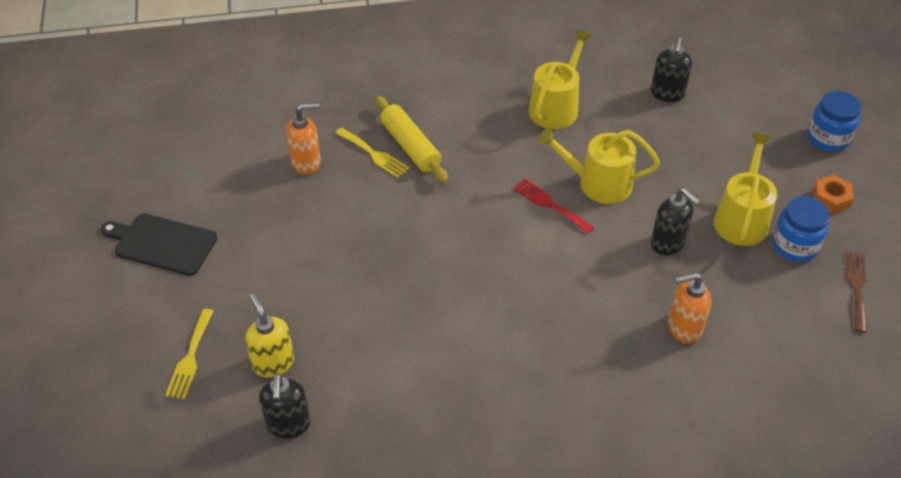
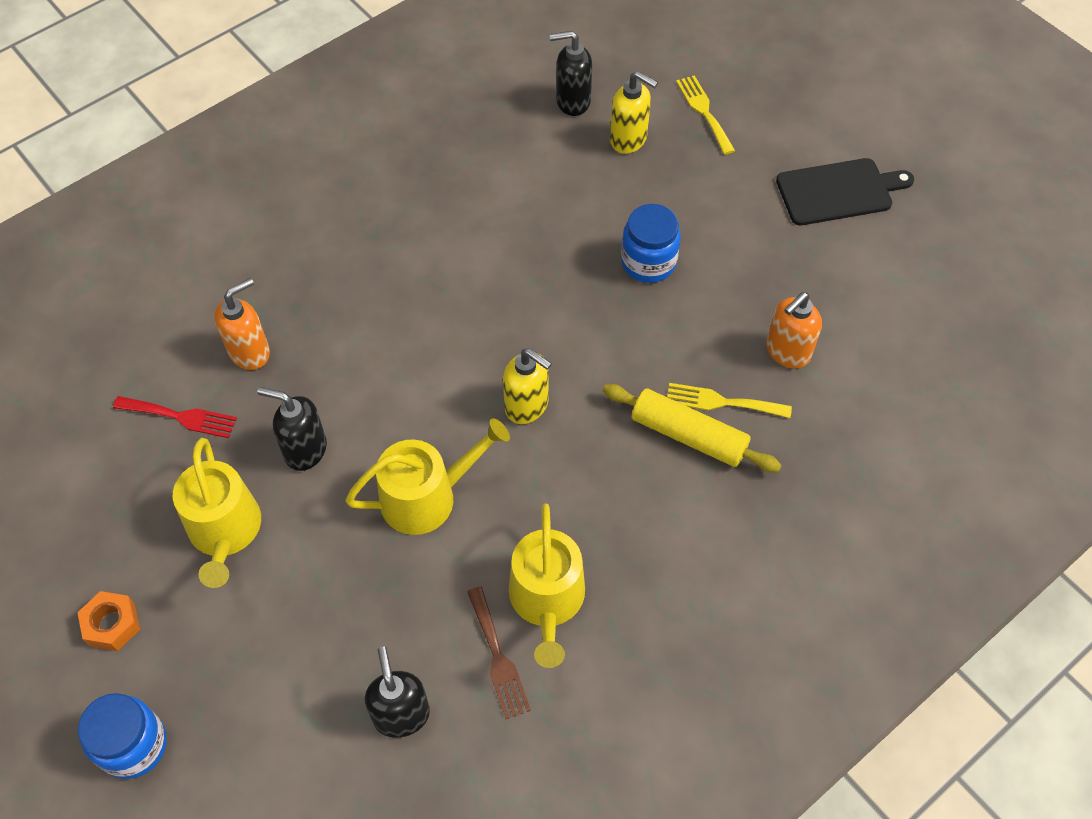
camera: 150 degrees right, 10 degrees up
black soap dispenser [259,373,311,438] -> black soap dispenser turned 60 degrees counterclockwise [550,31,592,116]
red fork [513,178,594,234] -> red fork moved to [113,396,237,438]
blue jar [772,196,830,262] -> blue jar moved to [621,204,681,283]
brown fork [845,252,867,333] -> brown fork moved to [467,586,531,719]
none -> yellow soap dispenser [503,348,552,424]

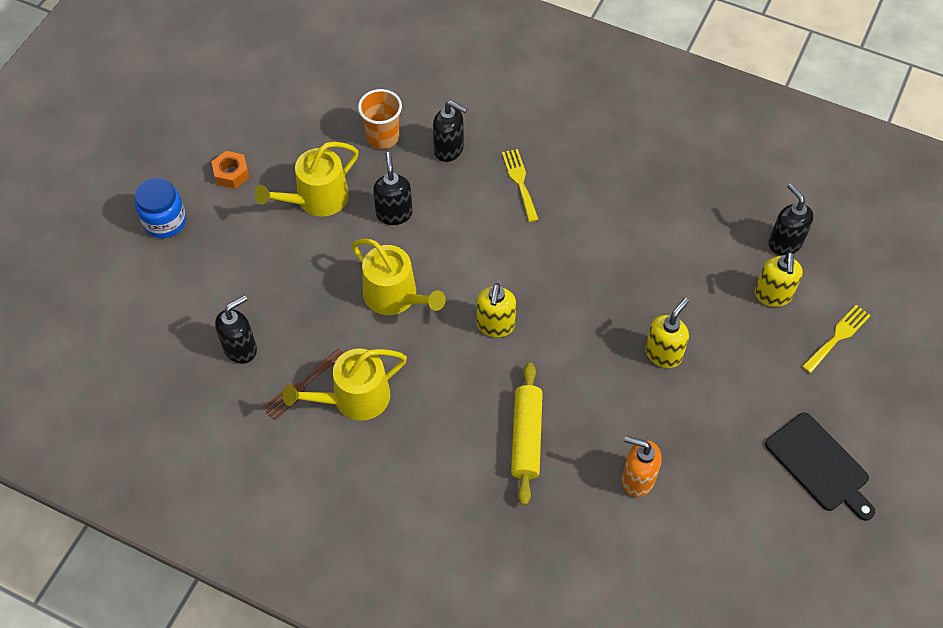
camera: 65 degrees right, 0 degrees up
red fork [113,396,237,438] -> orange cup [358,89,402,149]
orange soap dispenser [214,278,270,370] -> black soap dispenser [433,101,468,162]
blue jar [621,204,681,283] -> yellow soap dispenser [645,298,689,368]
yellow fork [667,383,792,418] -> yellow fork moved to [502,149,539,222]

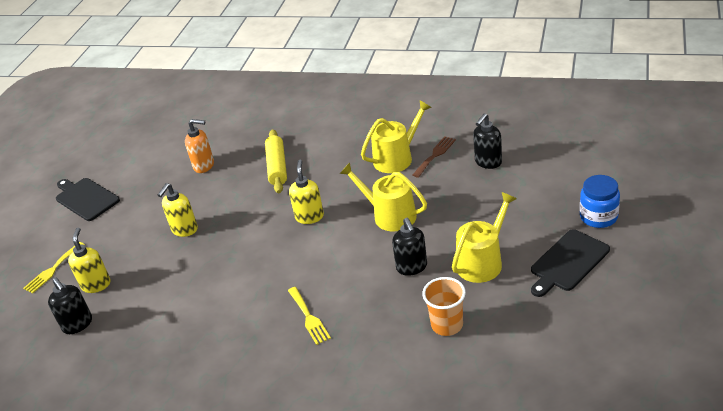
camera: 175 degrees right, 20 degrees down
orange nut [211,151,250,189] -> black cutting board [531,229,610,297]
black soap dispenser [433,101,468,162] -> none

